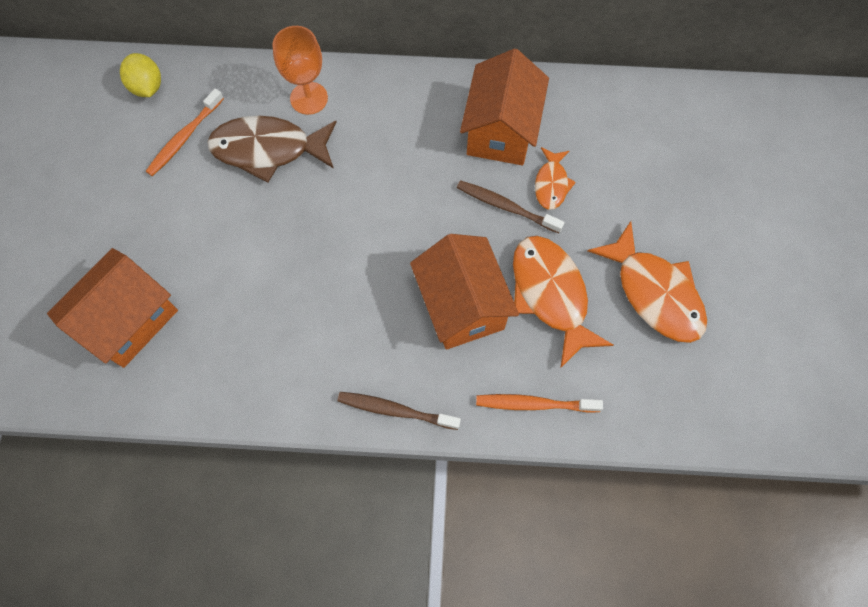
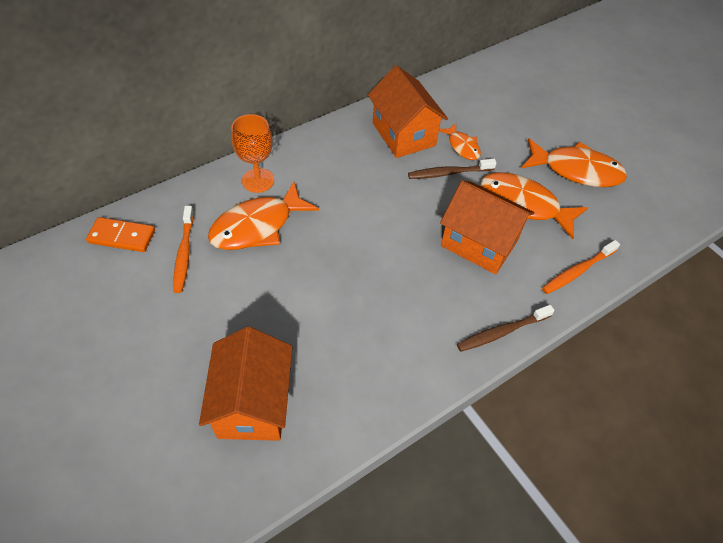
camera: 40 degrees left, 15 degrees down
yellow lemon [120,53,161,97] -> orange domino [86,217,155,252]
brown fish [207,116,337,183] -> orange fish [208,181,319,250]

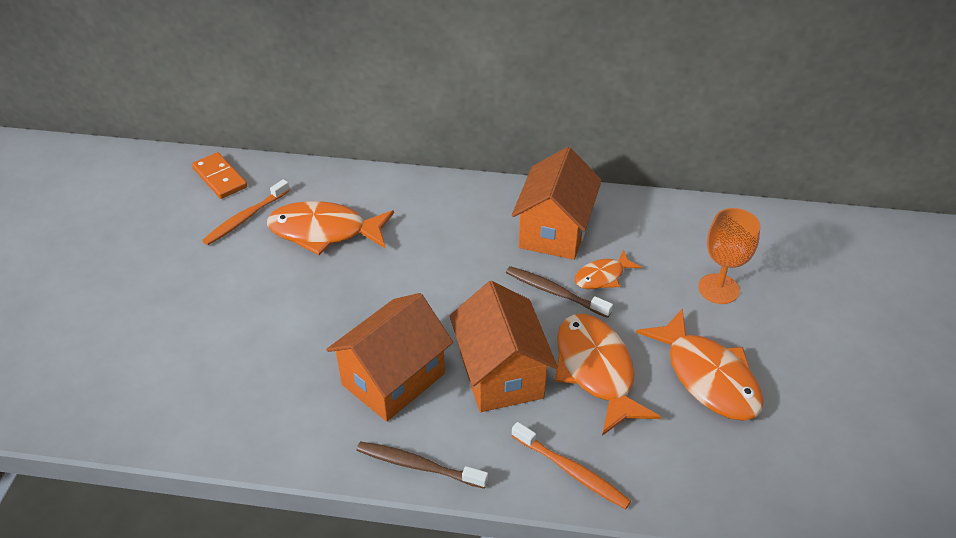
camera: 45 degrees right, 10 degrees down
orange house [199,327,292,441] -> orange house moved to [326,293,453,422]
orange goblet [231,114,274,193] -> orange goblet moved to [698,208,761,304]
orange fish [439,123,481,160] -> orange fish turned 45 degrees clockwise [575,250,642,289]
orange toothbrush [542,240,620,294] -> orange toothbrush turned 150 degrees counterclockwise [511,422,631,509]

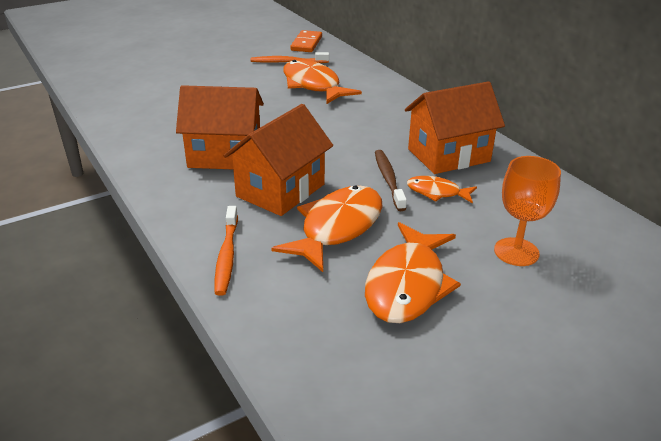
camera: 50 degrees right, 10 degrees down
brown toothbrush [356,441,488,489] -> none

